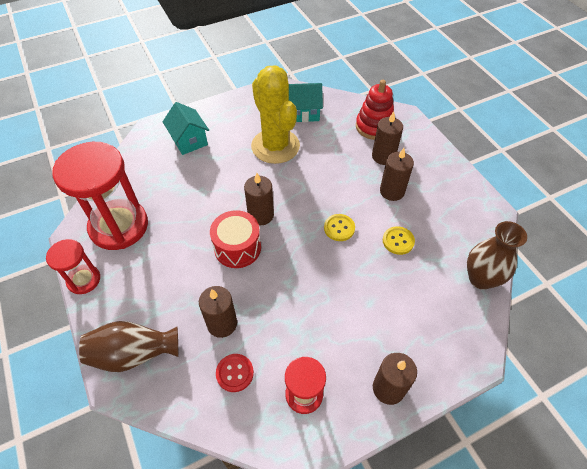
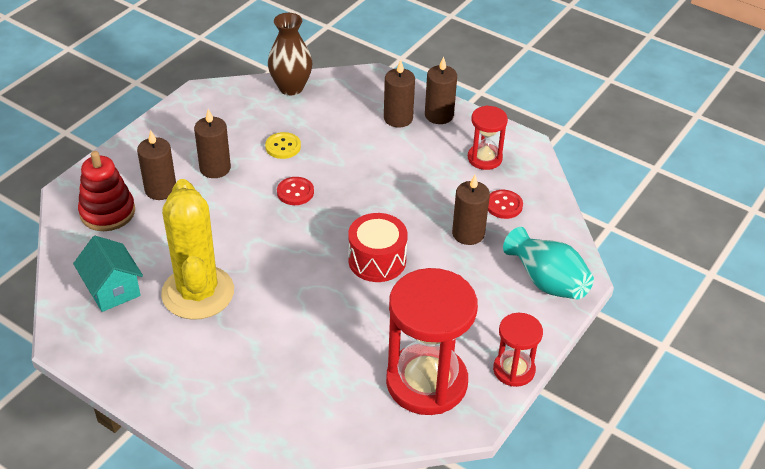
camera: 120 degrees left, 10 degrees down
brown vase [79,321,178,372] -> turquoise vase [503,227,594,300]
turquoise house [163,102,209,155] -> none
brown candle [244,173,274,226] -> brown candle moved to [384,60,415,128]
yellow cactus [251,65,300,164] -> yellow cactus turned 45 degrees counterclockwise [161,179,234,320]
yellow button [324,214,355,241] -> red button [277,177,314,205]

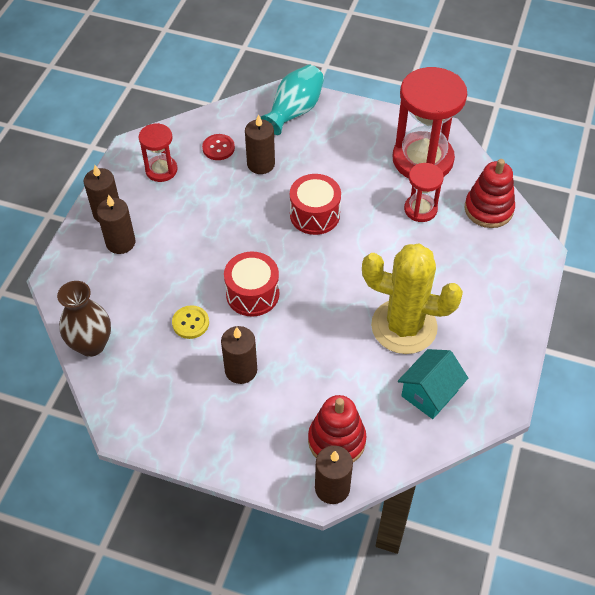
camera: 105 degrees left, 10 degrees up
brown candle [137,130,176,200] -> brown candle moved to [315,446,353,504]
yellow cactus [161,179,234,320] -> yellow cactus turned 45 degrees clockwise [362,243,463,354]
red button [277,177,314,205] -> red drum [224,251,279,317]
red hourglass [493,313,543,387] -> red hourglass moved to [404,163,444,222]
none -> red stacking toy [465,159,515,228]

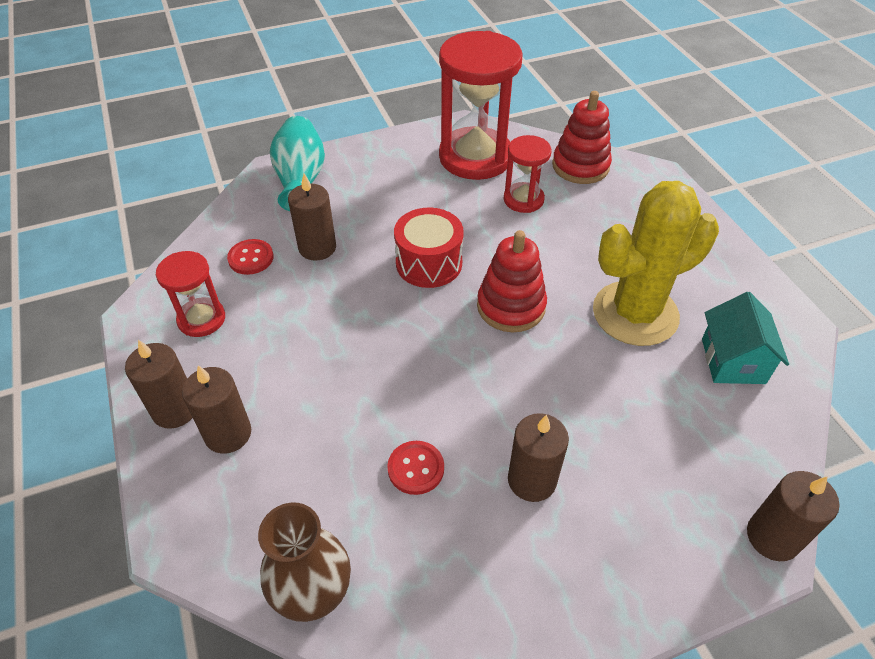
camera: 40 degrees left, 5 degrees down
yellow button [172,305,209,339] -> red button [387,441,444,495]
red drum [224,251,279,317] -> none
red stacking toy [308,395,367,462] -> red stacking toy moved to [477,230,547,332]

